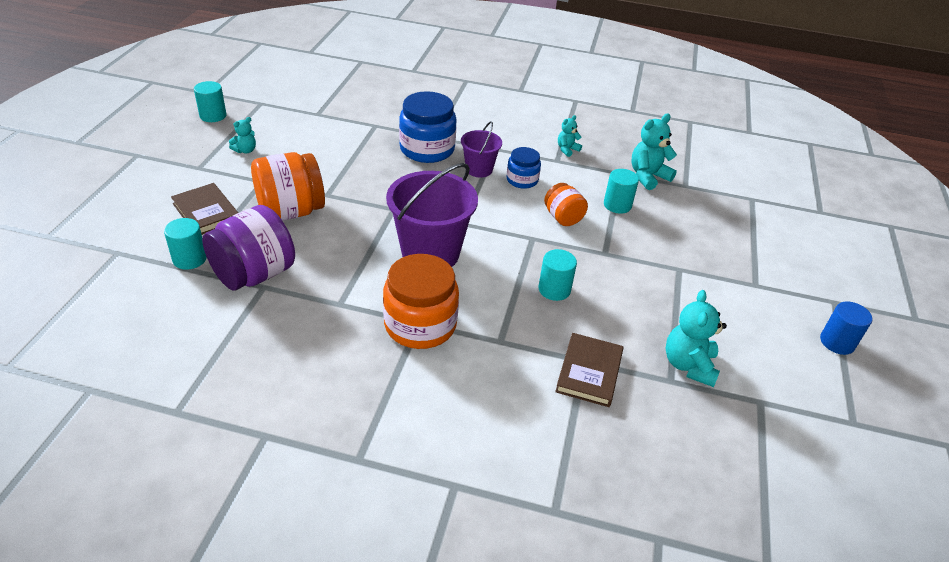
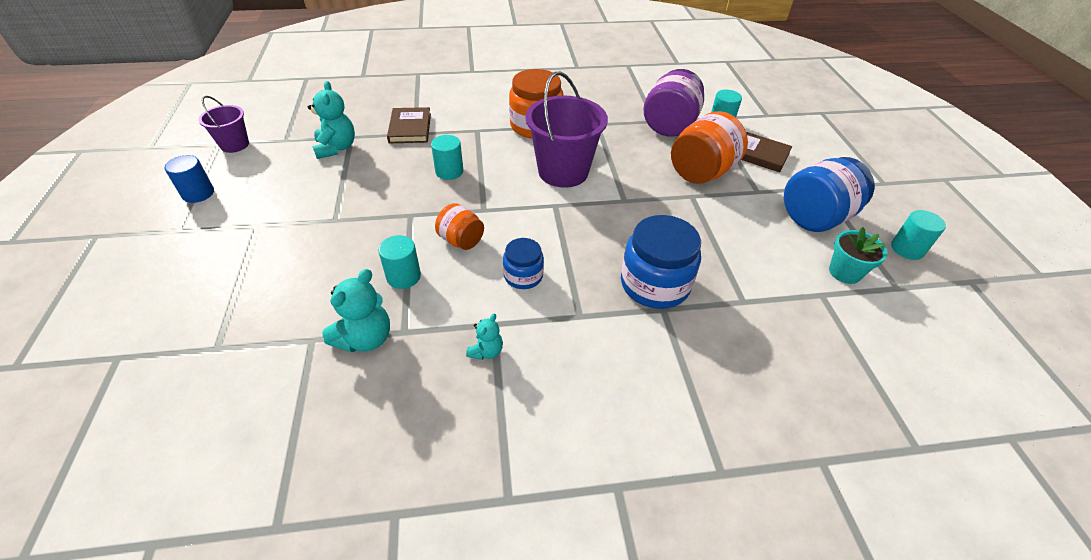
camera: 160 degrees right, 5 degrees up
turquoise teddy bear [229,117,256,153] -> blue jar [784,157,874,232]
purple bucket [461,121,502,178] -> purple bucket moved to [199,96,249,153]
none -> turquoise flower pot [829,227,888,284]

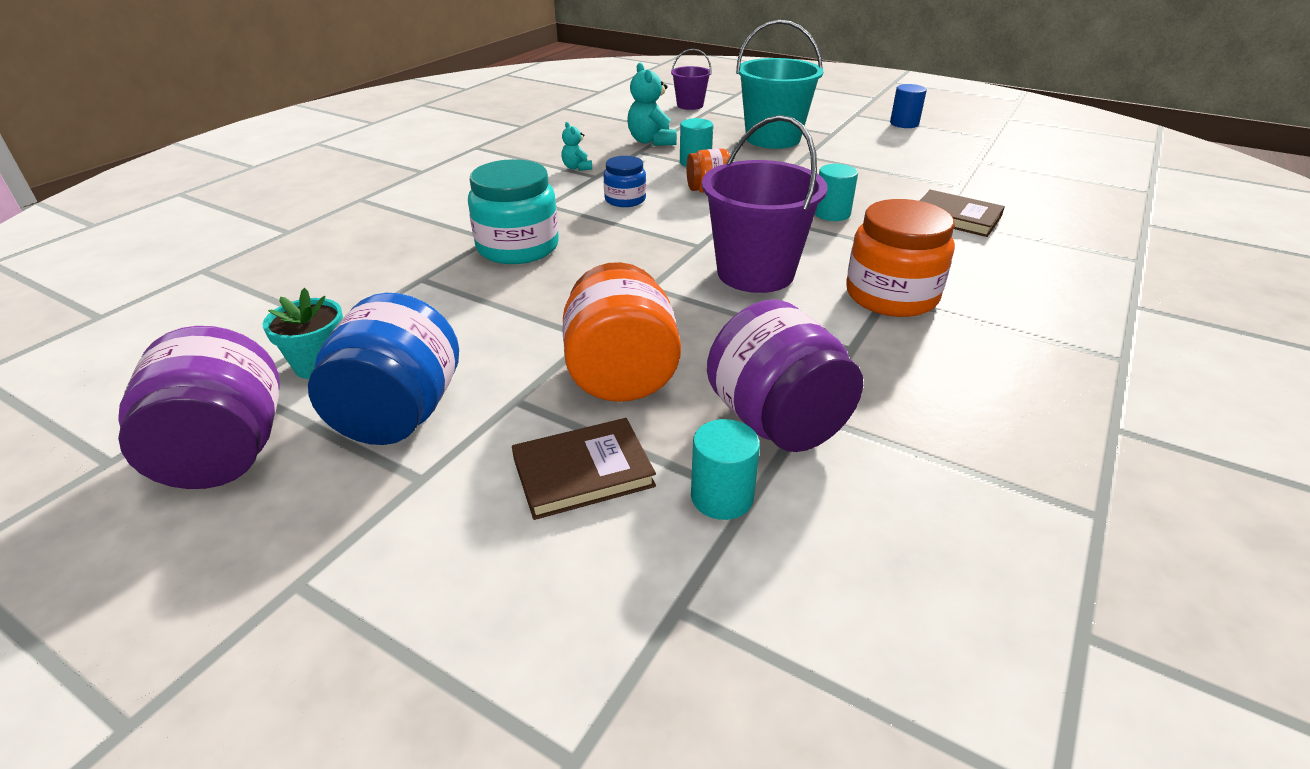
camera: 130 degrees right, 10 degrees down
purple bucket [199,96,249,153] -> purple bucket moved to [671,49,712,110]
turquoise teddy bear [308,81,355,159] -> none
blue jar [621,215,701,309] -> turquoise jar [468,159,559,264]
turquoise cylinder [891,210,946,260] -> purple jar [118,326,280,489]
none -> turquoise bucket [736,20,823,149]

